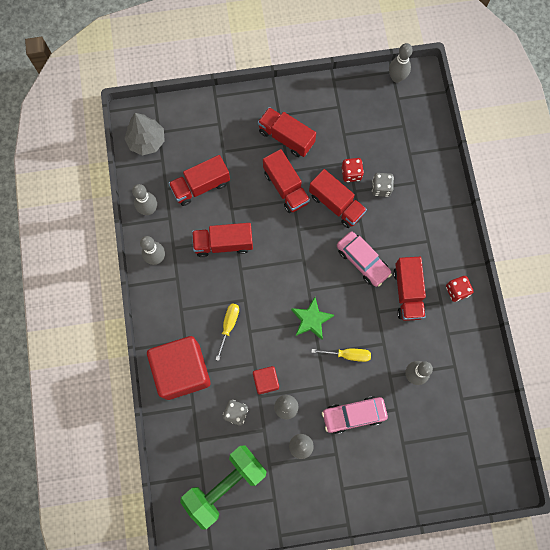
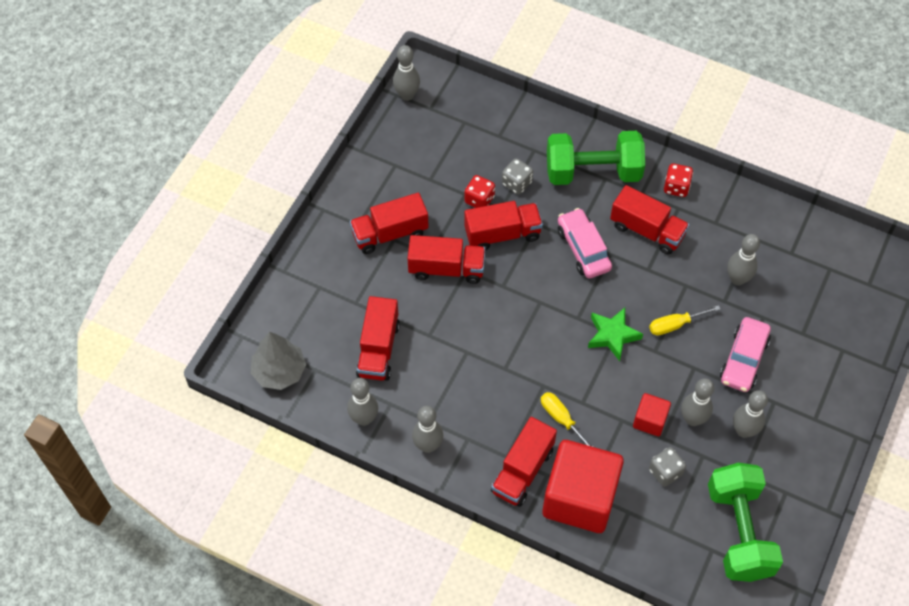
camera: 55 degrees left, 15 degrees down
red truck [192,223,253,257] -> red truck moved to [491,417,557,507]
yellow screwdriver [311,349,371,362] -> yellow screwdriver turned 150 degrees counterclockwise [649,305,720,336]
pink car [337,232,392,287] -> pink car turned 105 degrees counterclockwise [558,208,612,278]
none -> green dumbbell [547,131,645,185]

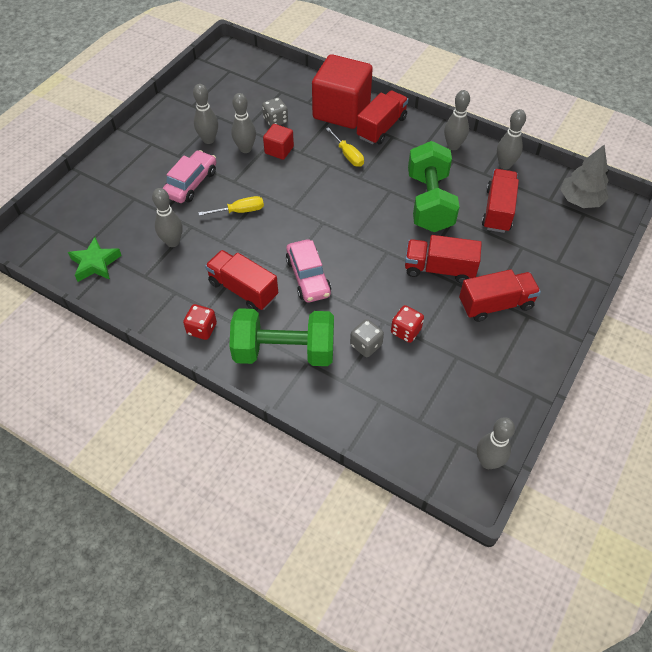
camera: 175 degrees left, 5 degrees down
red truck [464,201,543,251] -> none
green star [588,308,643,361] -> green star moved to [68,237,122,282]
green dumbbell [708,463,783,582] -> green dumbbell moved to [408,141,459,232]

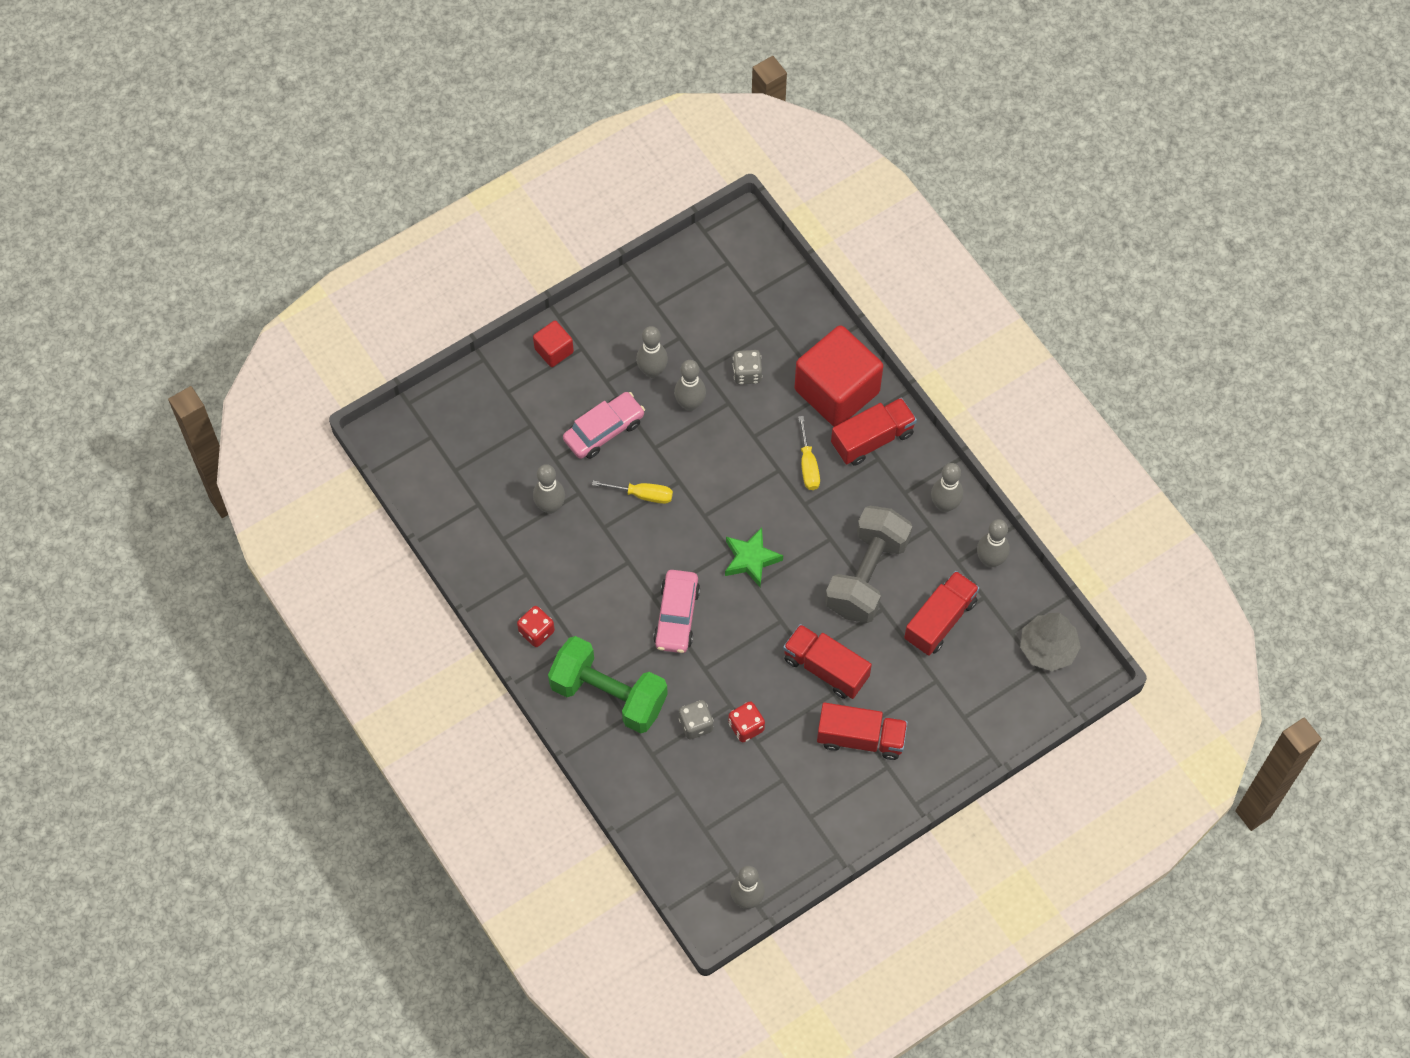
camera: 25 degrees right, 10 degrees up
green star [68,237,122,282] -> green star moved to [725,527,783,587]
red truck [205,250,278,311] -> none
red cube [263,124,294,160] -> red cube moved to [533,321,574,367]
green dumbbell [408,141,459,232] -> grey dumbbell [825,506,912,623]

